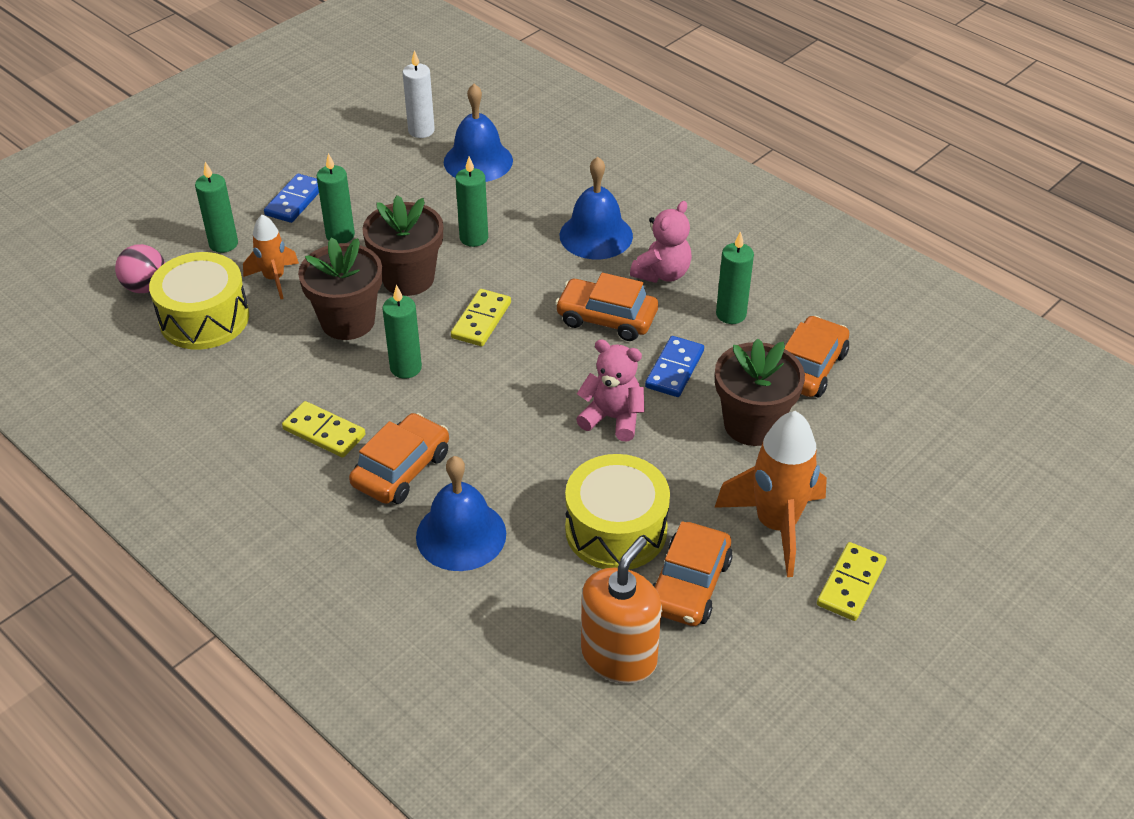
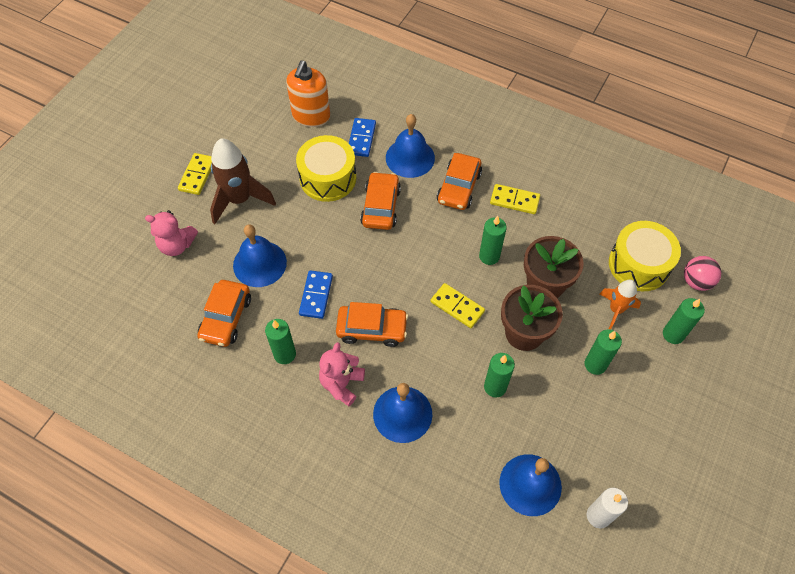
camera: 165 degrees right, 15 degrees up
blue domino [264,174,319,223] -> blue domino moved to [349,118,376,157]
yellow domino [451,289,511,346] -> yellow domino turned 60 degrees counterclockwise [430,283,485,328]
pink teddy bear [576,339,645,441] -> pink teddy bear moved to [145,210,198,256]
orange car [653,521,733,626] -> orange car moved to [360,172,401,230]
orange rocket [714,411,827,577] -> brown rocket [210,138,276,224]
brown flower pot [715,338,805,446] -> blue bell [233,224,287,287]

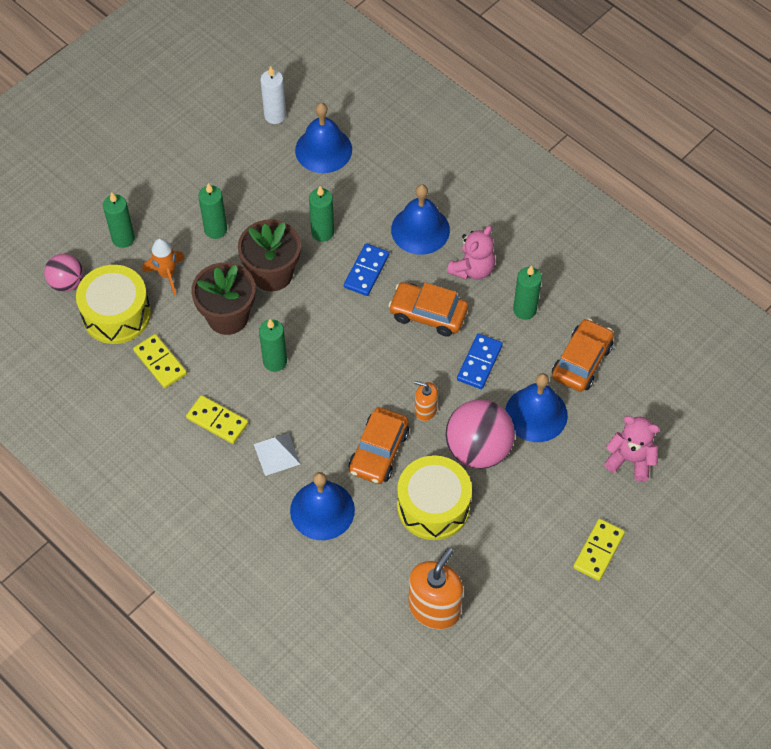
camera: 165 degrees left, 0 degrees up
brown rocket [210,138,276,224] -> none
blue domino [349,118,376,157] -> blue domino moved to [344,243,389,296]
yellow domino [430,283,485,328] -> yellow domino moved to [133,334,187,388]
orange car [437,153,482,210] -> white pyramid [254,433,300,476]
none -> orange soap dispenser [414,381,438,421]
none -> pink ball [445,399,515,469]

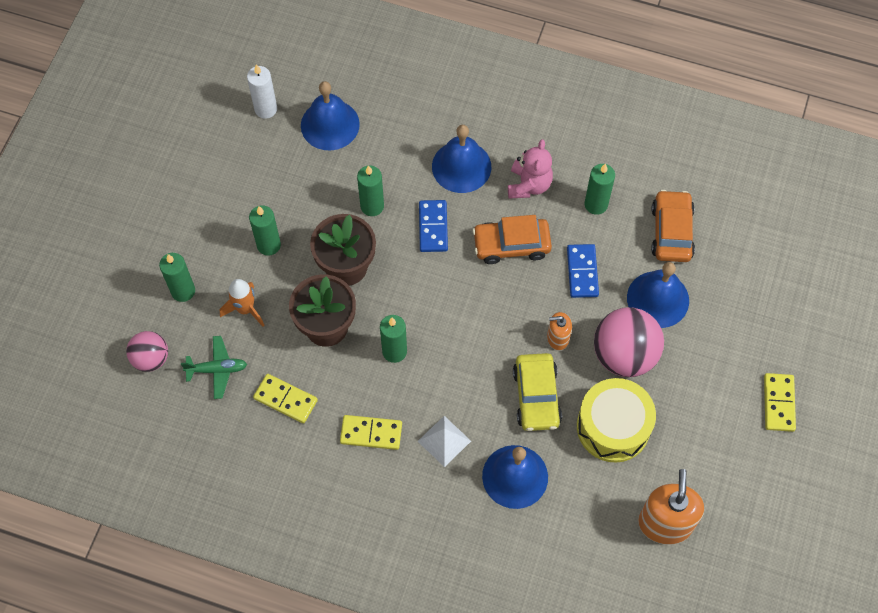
camera: 25 degrees left, 5 degrees up
yellow drum [76,265,151,344] -> green plane [181,336,247,399]
orange car [349,407,409,484] -> yellow car [513,353,562,431]
pink teddy bear [604,416,660,482] -> none

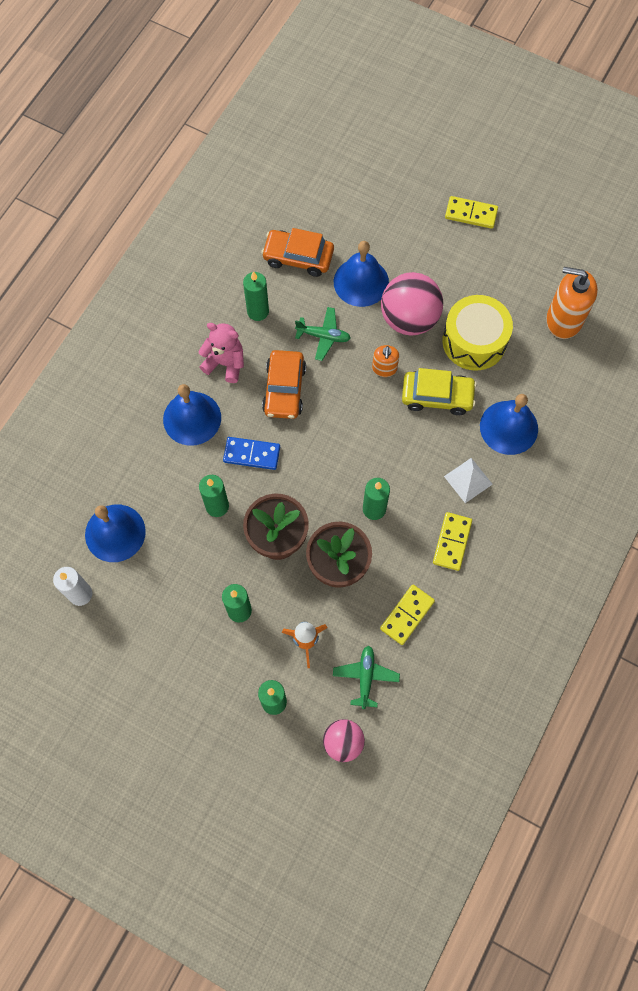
camera: 80 degrees left, 5 degrees up
blue domino [567,244,599,298] -> green plane [295,307,351,361]

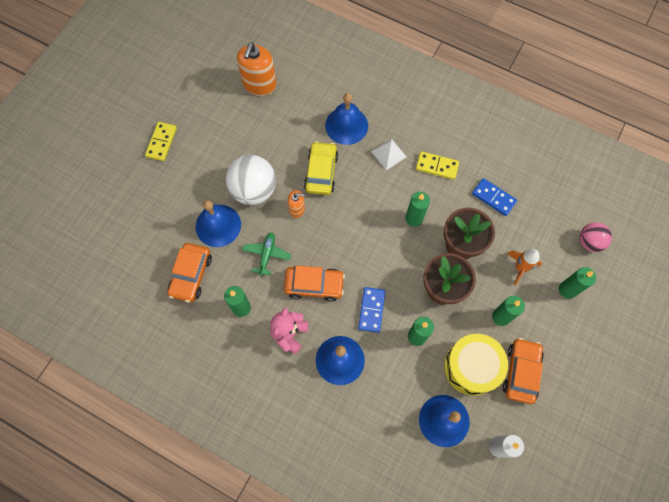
camera: 90 degrees left, 0 degrees up
green plane [333,646,400,709] -> none
yellow domino [380,585,435,645] -> blue domino [472,178,517,216]
pink ball [381,272,443,336] -> white ball [226,155,276,205]
yellow drum [442,295,513,371] -> yellow drum moved to [444,334,508,396]
none -> orange car [503,338,544,404]

